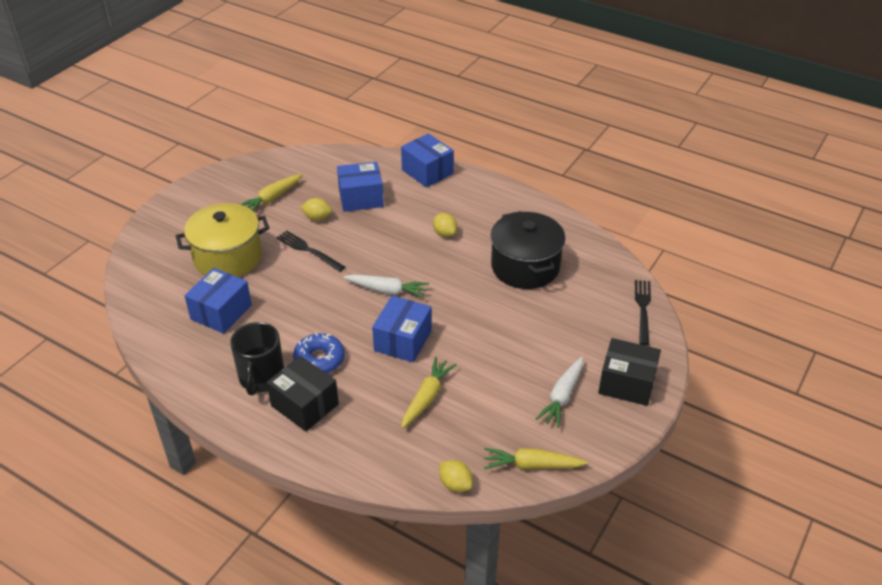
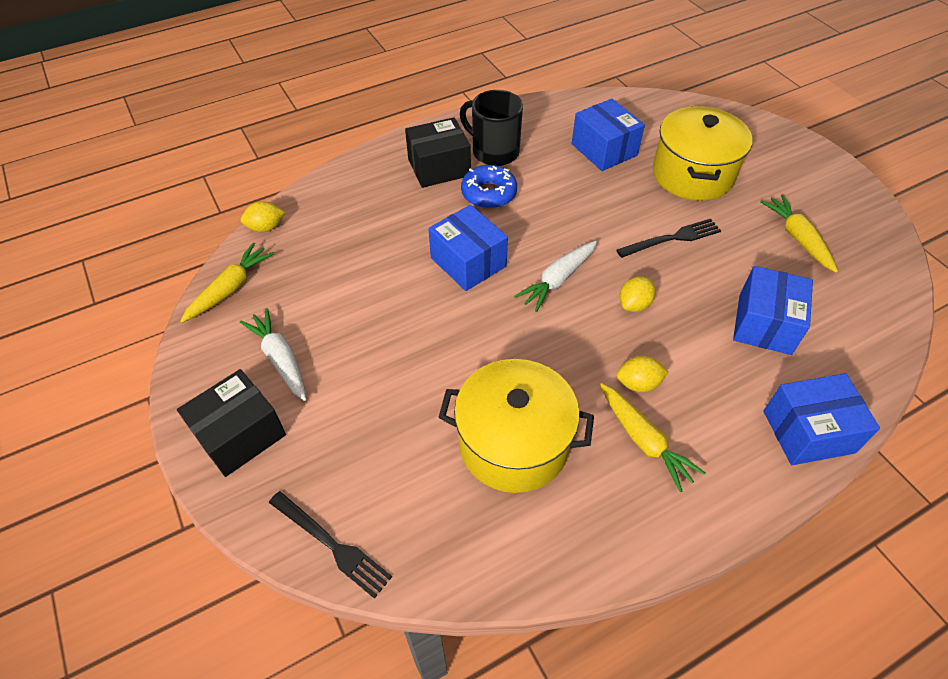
camera: 120 degrees right, 10 degrees up
yellow lemon [300,198,332,221] -> yellow lemon moved to [619,276,656,312]
yellow carrot [401,357,457,428] -> yellow carrot moved to [600,383,705,492]
black pot [491,211,566,289] -> yellow pot [438,359,594,493]

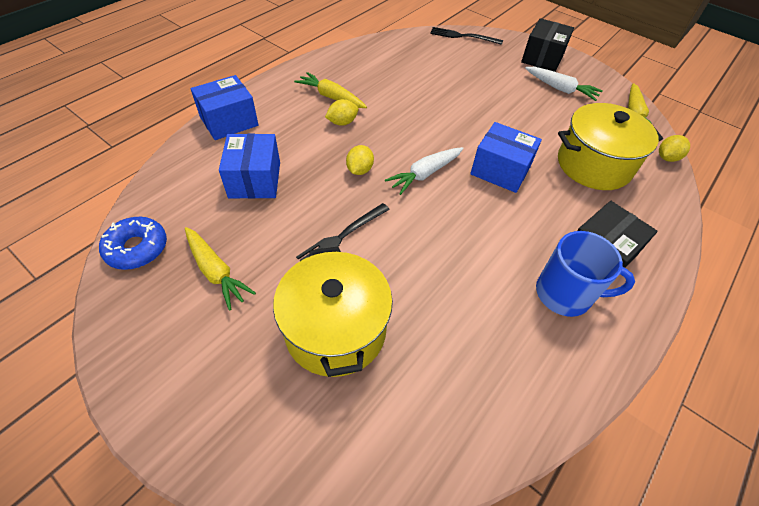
camera: 155 degrees right, 0 degrees up
yellow pot [438,359,594,493] -> yellow pot moved to [558,103,663,190]
black mug [460,90,523,166] -> blue mug [536,231,635,317]
blue donut [461,165,517,209] -> blue donut moved to [99,217,167,270]
white carrot [514,241,597,312] -> white carrot turned 150 degrees counterclockwise [385,147,463,195]
blue box [572,99,645,171] -> none

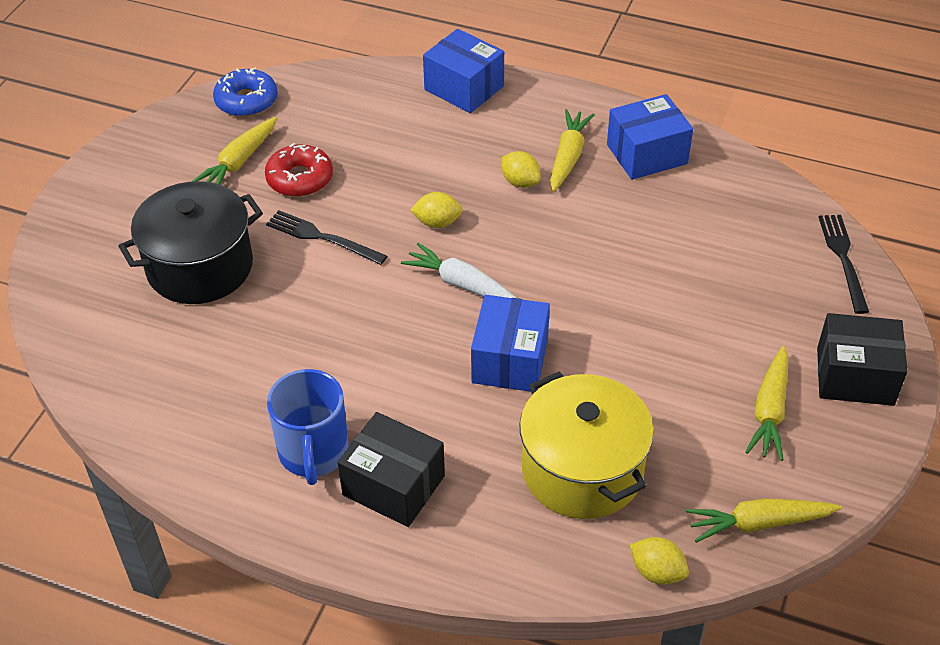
camera: 75 degrees right, 5 degrees down
blue box [219,134,280,199] -> blue box moved to [607,94,693,180]
yellow pot [273,247,393,377] -> black pot [118,181,263,304]
white carrot [525,67,603,101] -> yellow carrot [746,346,789,461]
none -> red donut [265,143,333,197]

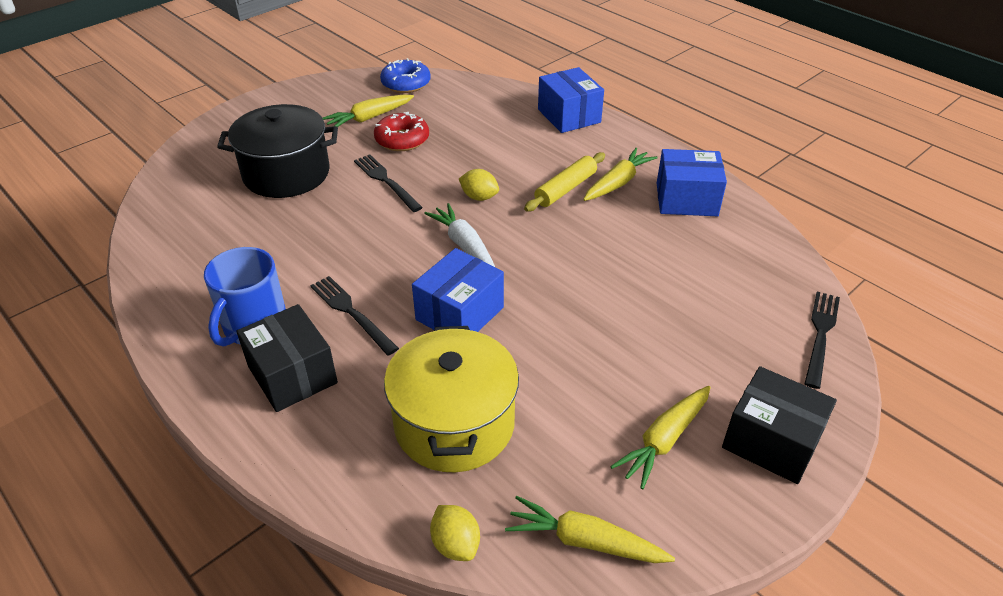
camera: 25 degrees right, 5 degrees down
yellow lemon [502,151,541,188] -> yellow rolling pin [524,152,605,212]
none -> black fork [310,276,399,356]

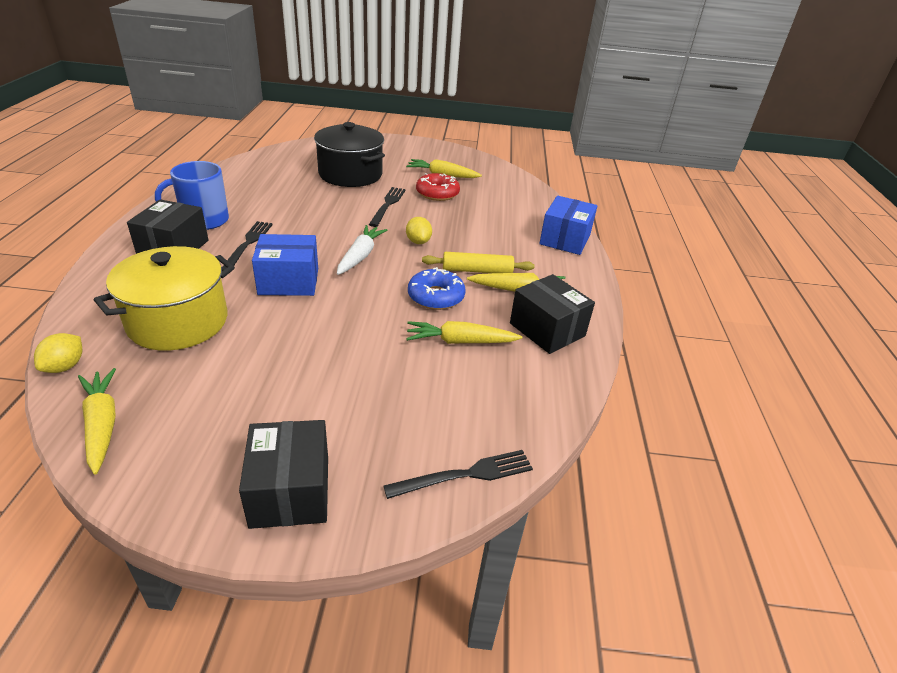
camera: 45 degrees right, 5 degrees down
blue donut [380,58,431,93] -> blue donut moved to [408,267,466,310]
yellow carrot [610,386,711,489] -> yellow carrot moved to [406,321,522,344]
blue box [657,149,727,216] -> black box [510,274,595,354]

